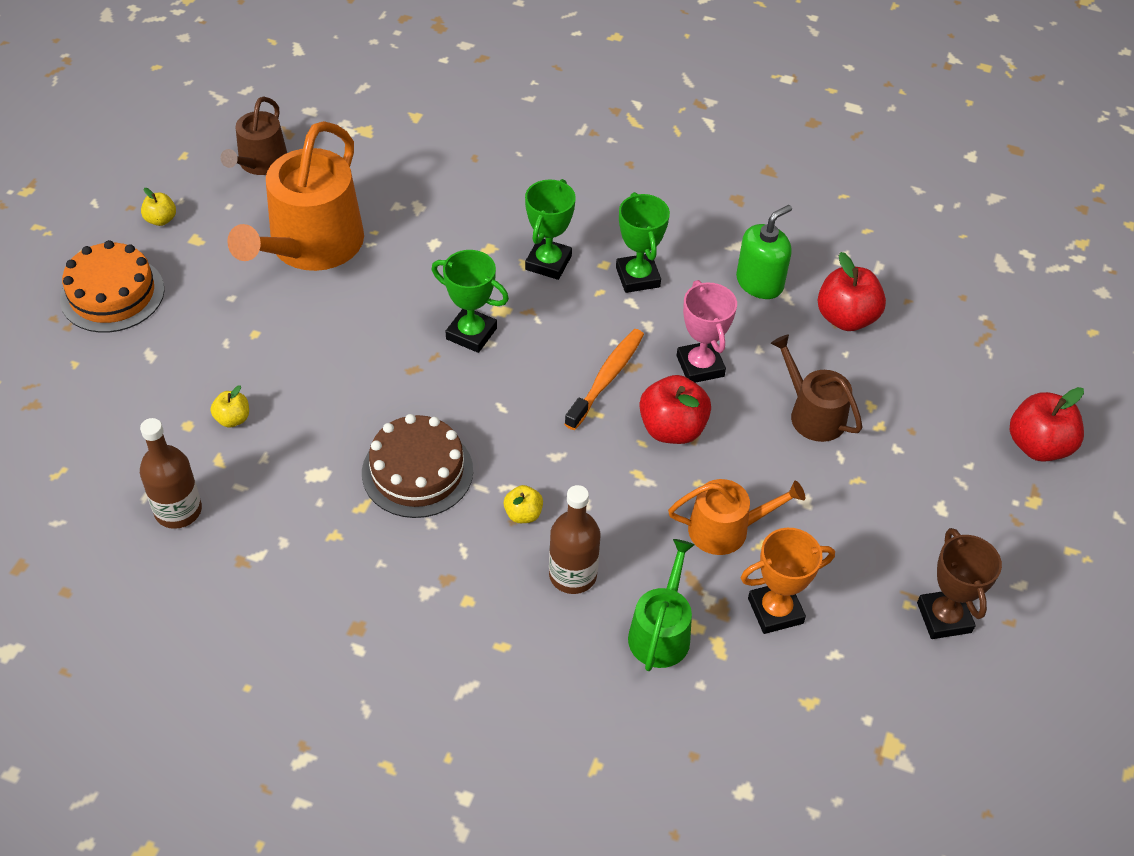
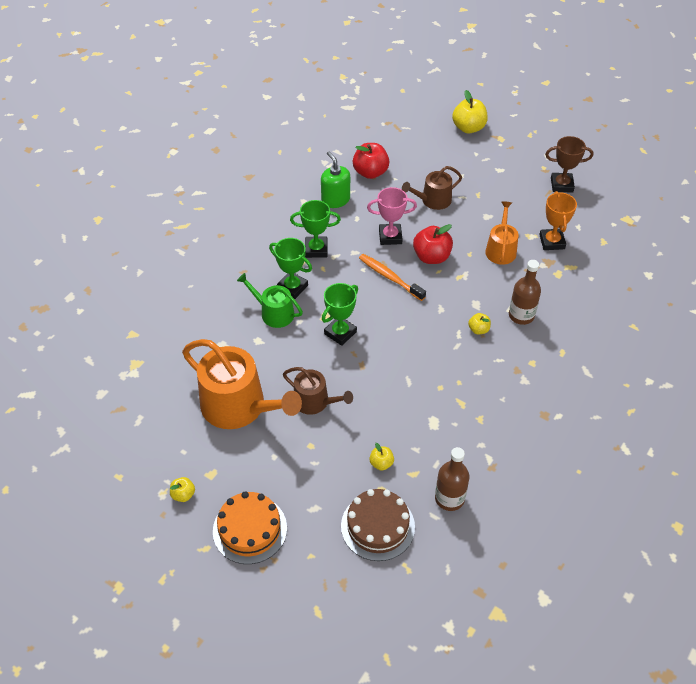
camera: 75 degrees left, 0 degrees up
brown watering can [220,96,287,175] -> brown watering can moved to [283,367,353,415]
brown cake [362,414,473,518] -> brown cake moved to [341,489,415,561]
green watering can [628,539,695,671] -> green watering can moved to [237,273,303,328]
red apple [1010,387,1084,462] -> yellow apple [452,90,488,133]

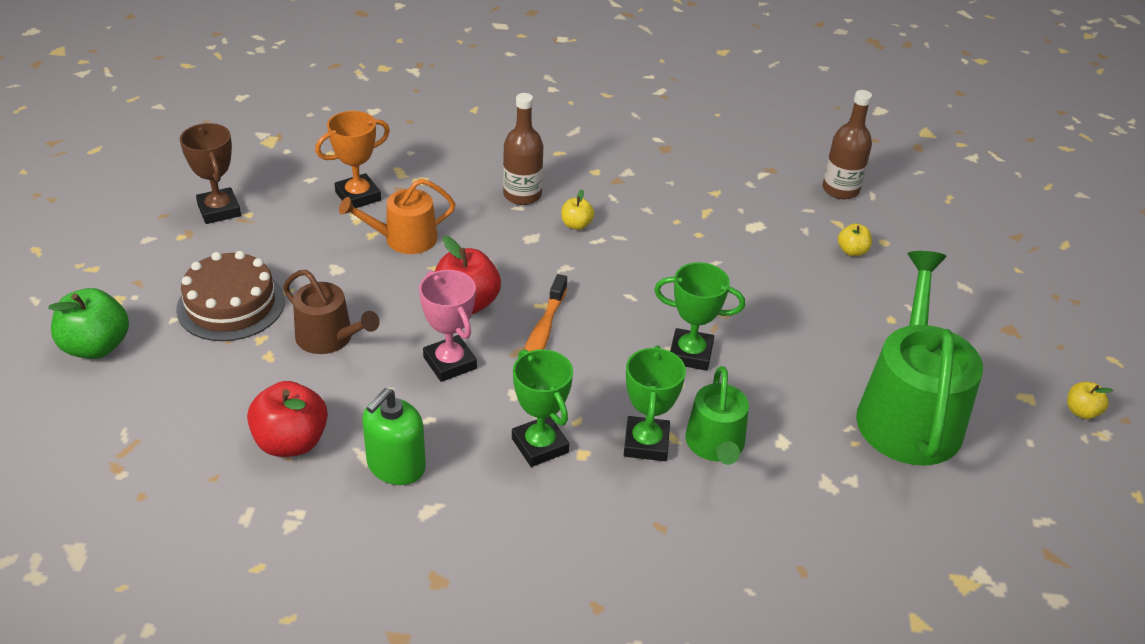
camera: 120 degrees left, 10 degrees down
orange watering can [182,339,302,429] -> green watering can [856,251,983,466]
orange cake [213,491,287,564] -> none
brown watering can [283,367,353,415] -> none
brown cake [341,489,415,561] -> brown cake moved to [176,251,285,341]
yellow apple [452,90,488,133] -> green apple [48,288,129,359]

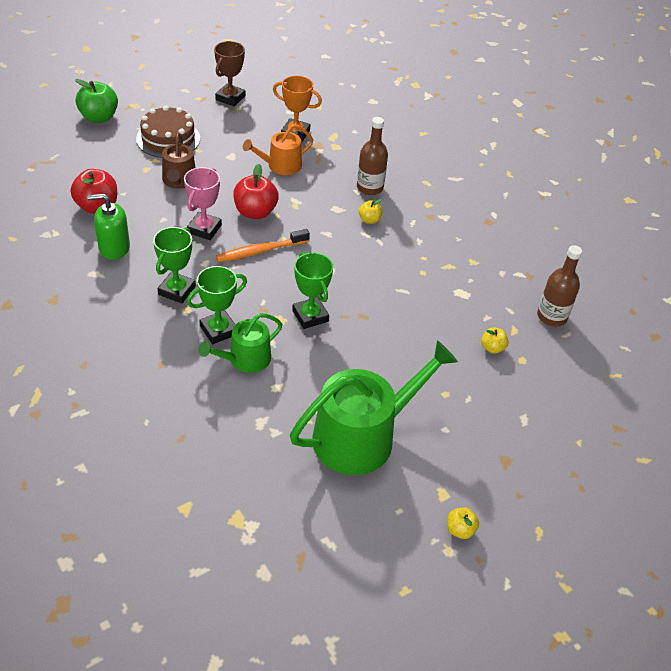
camera: 50 degrees right, 5 degrees up
orange watering can [339,179,455,254] -> orange watering can turned 60 degrees counterclockwise [243,124,313,175]

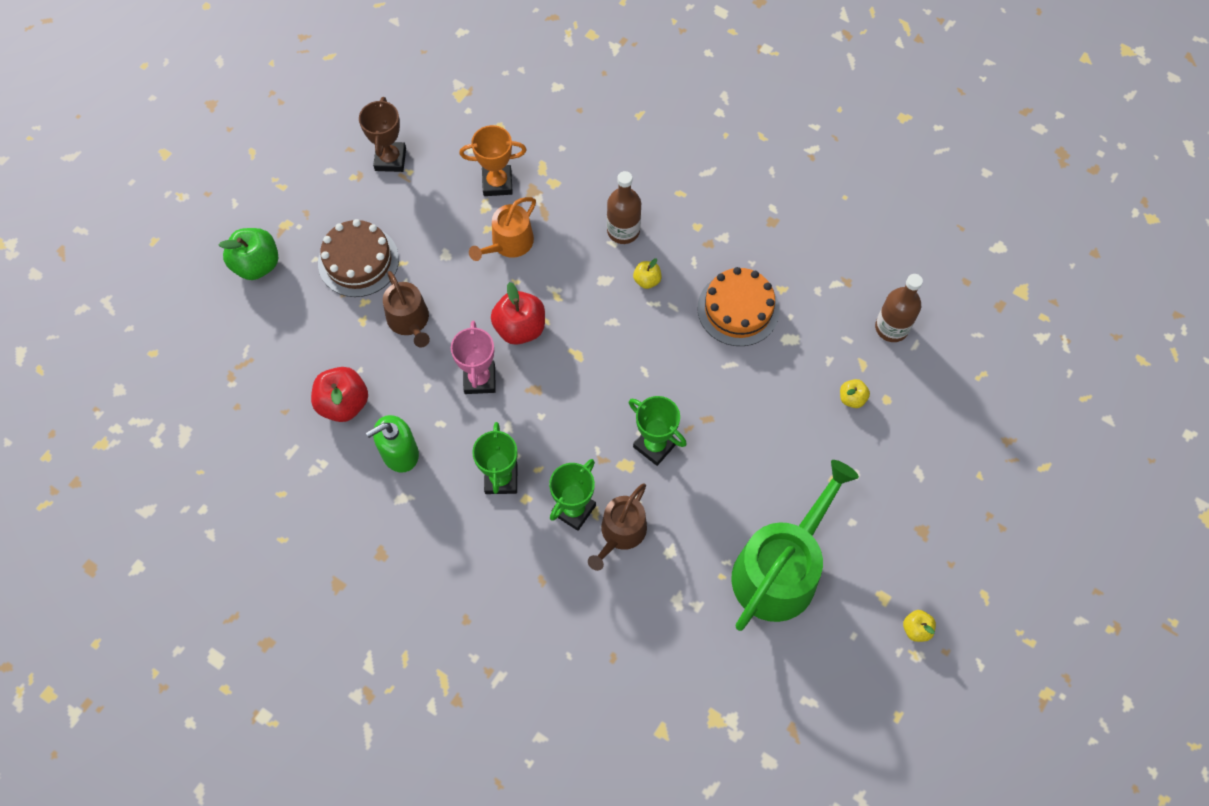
camera: 20 degrees left, 20 degrees up
green watering can [199,313,282,373] -> brown watering can [588,483,647,571]
orange toothbrush [216,229,310,262] -> none
none -> orange cake [698,267,780,346]

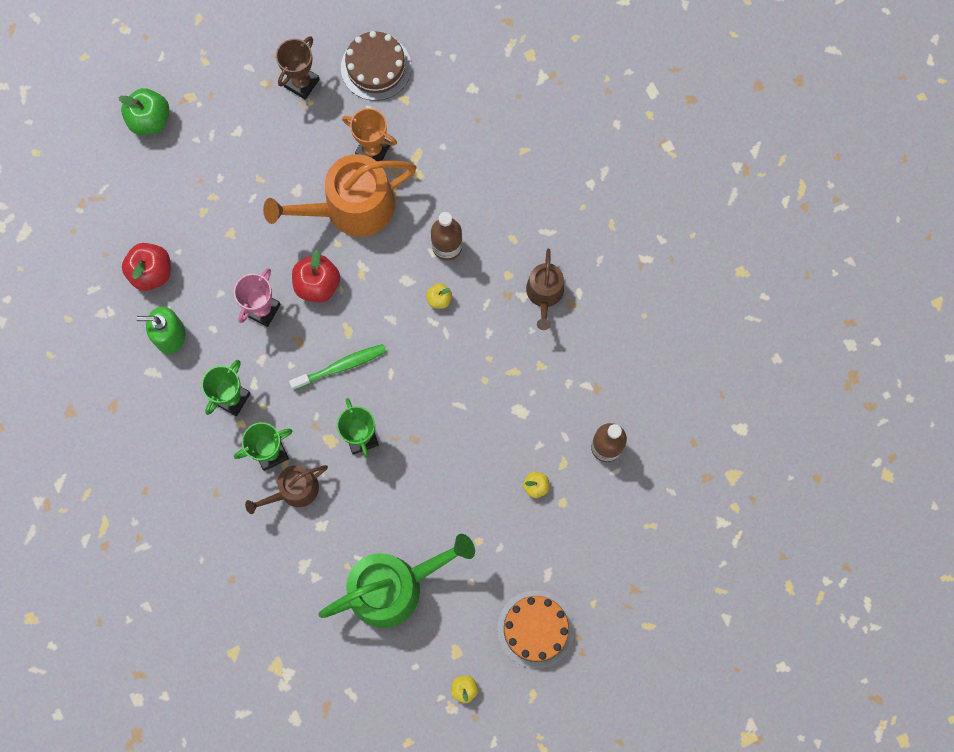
camera: 30 degrees right, 10 degrees up
brown cake [318,219,399,297] -> brown cake moved to [341,31,412,101]
brown watering can [383,271,430,348] -> brown watering can moved to [526,249,564,330]
orange watering can [469,197,536,261] -> orange watering can [263,154,417,237], size x1.82
orange cake [698,267,780,346] -> orange cake moved to [497,590,574,669]
none -> green toothbrush [289,344,386,390]

